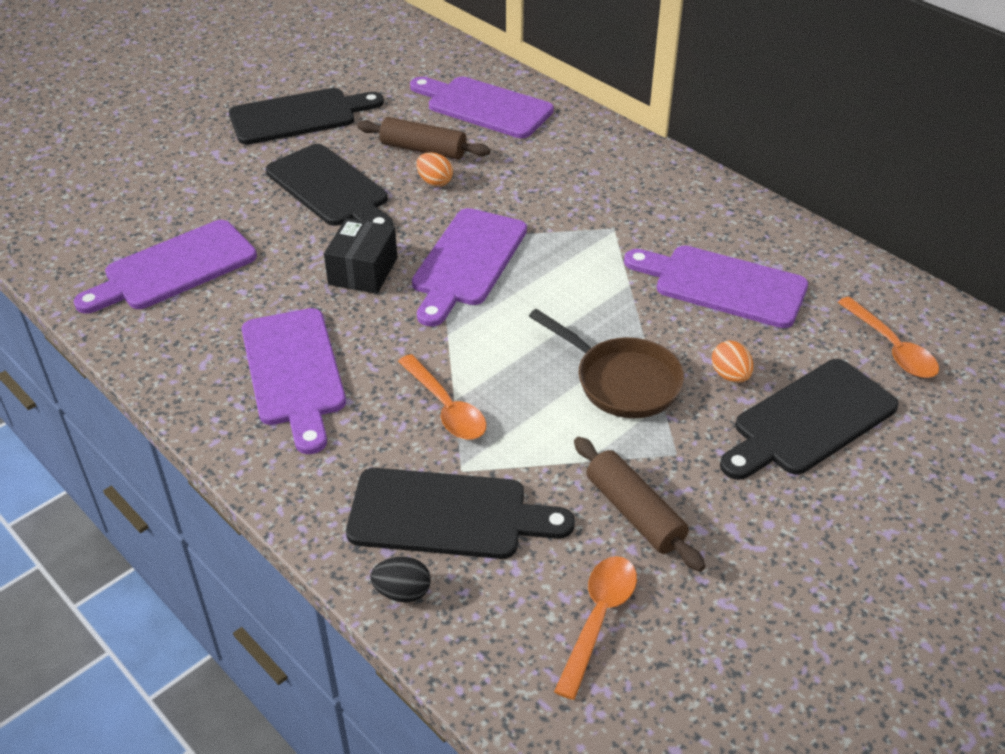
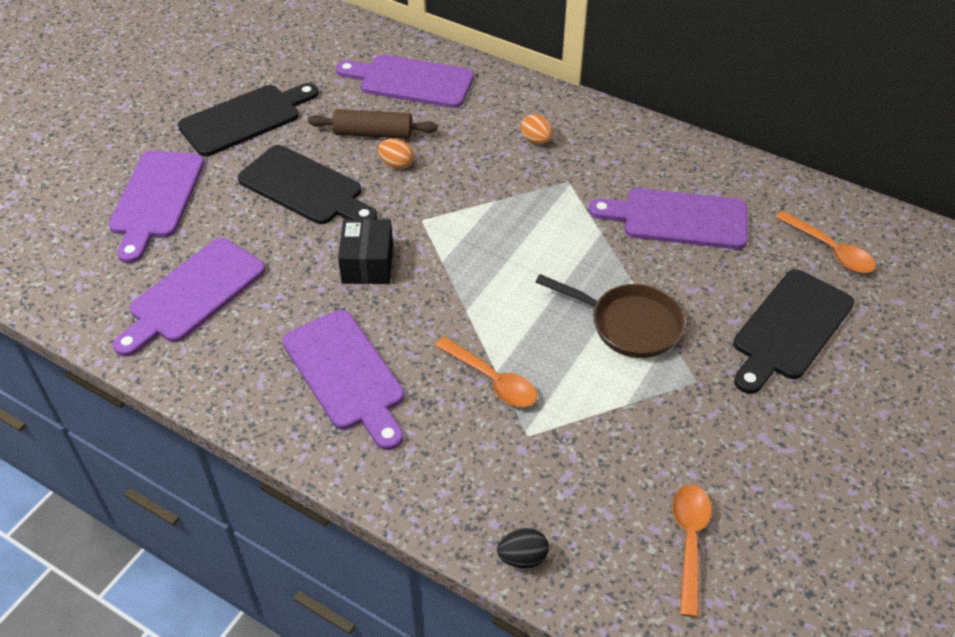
camera: 15 degrees left, 5 degrees up
black cutting board [346,468,575,559] -> none
purple cutting board [412,208,527,327] -> purple cutting board moved to [109,150,205,263]
brown rolling pin [574,437,705,572] -> none
orange egg [712,340,753,383] -> orange egg moved to [521,114,552,144]

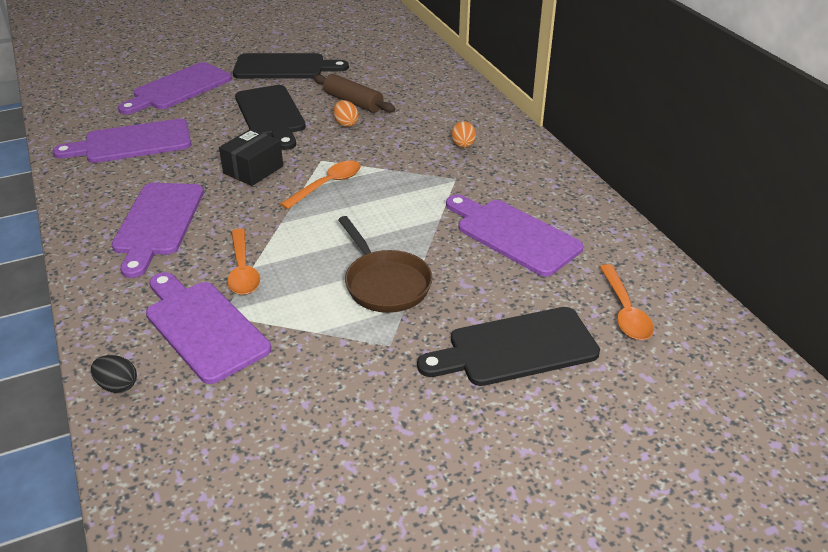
camera: 35 degrees right, 10 degrees down
purple cutting board [336,55,474,108] -> purple cutting board moved to [146,272,271,384]
orange spoon [672,485,712,617] -> orange spoon moved to [280,161,361,209]

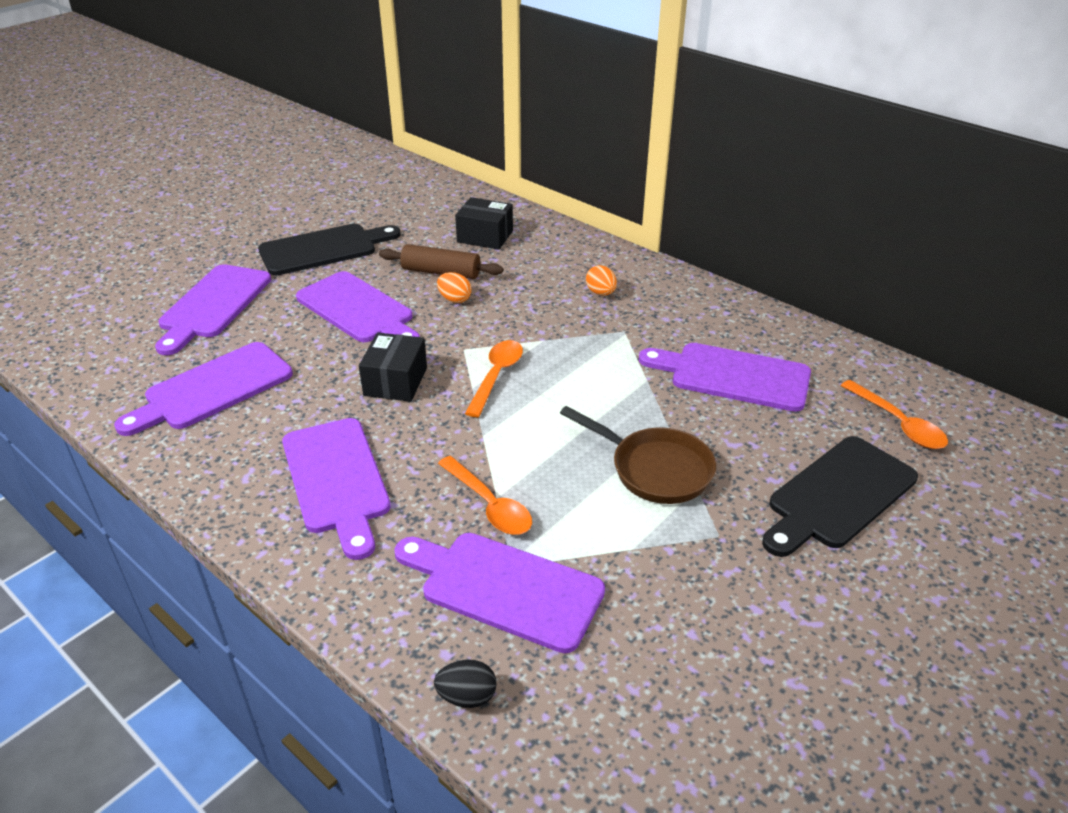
camera: 25 degrees left, 0 degrees up
black cutting board [235,85,306,150] -> purple cutting board [296,271,420,342]
none -> black box [455,197,513,250]

